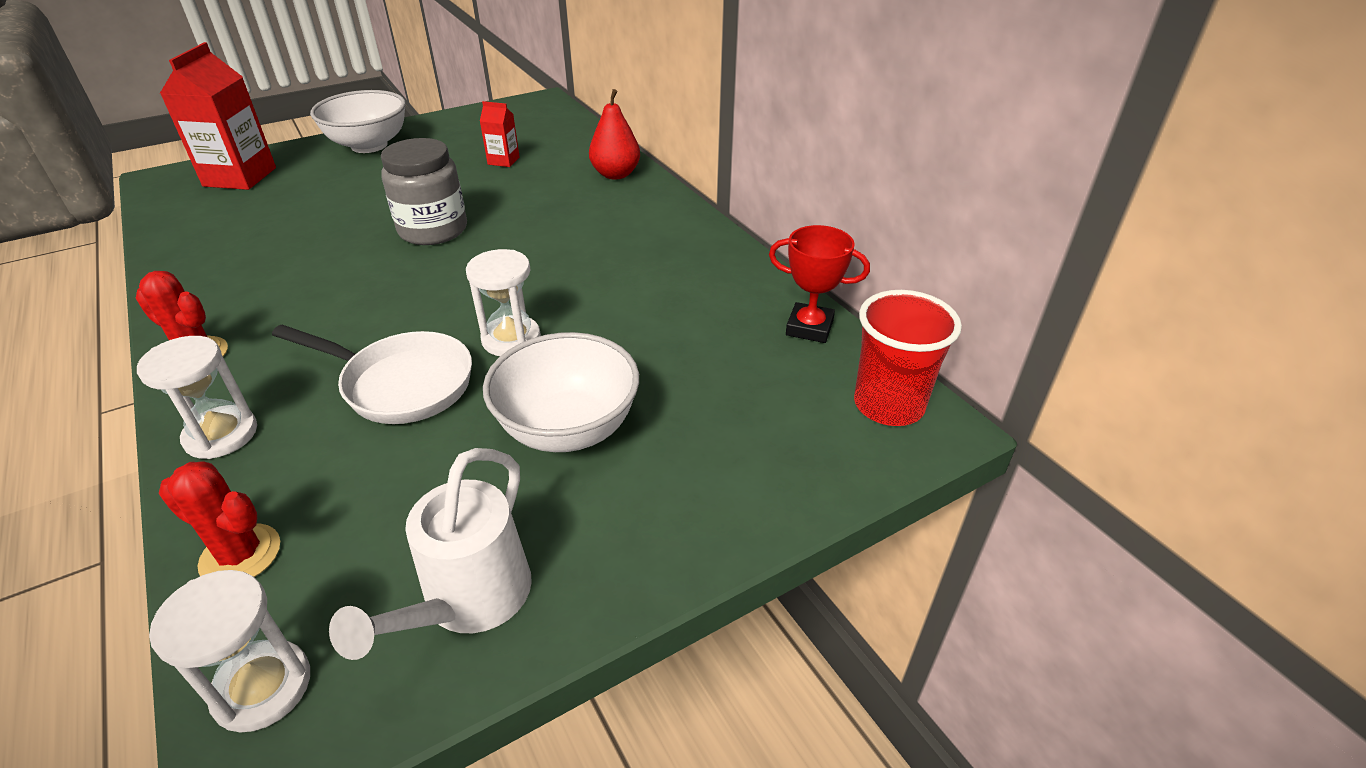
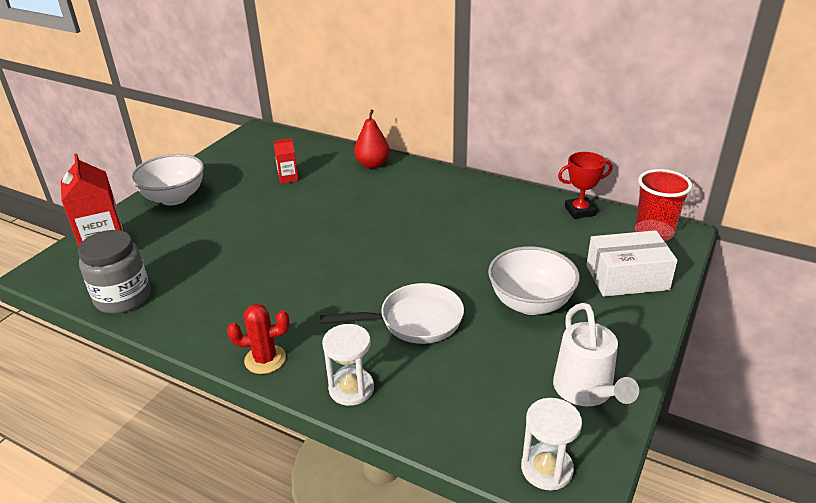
camera: 30 degrees left, 5 degrees down
red cactus [159,462,280,577] -> none
grey jar [381,138,467,245] -> grey jar moved to [78,230,150,314]
white hourglass [466,249,541,356] -> none
none -> white box [586,230,678,297]

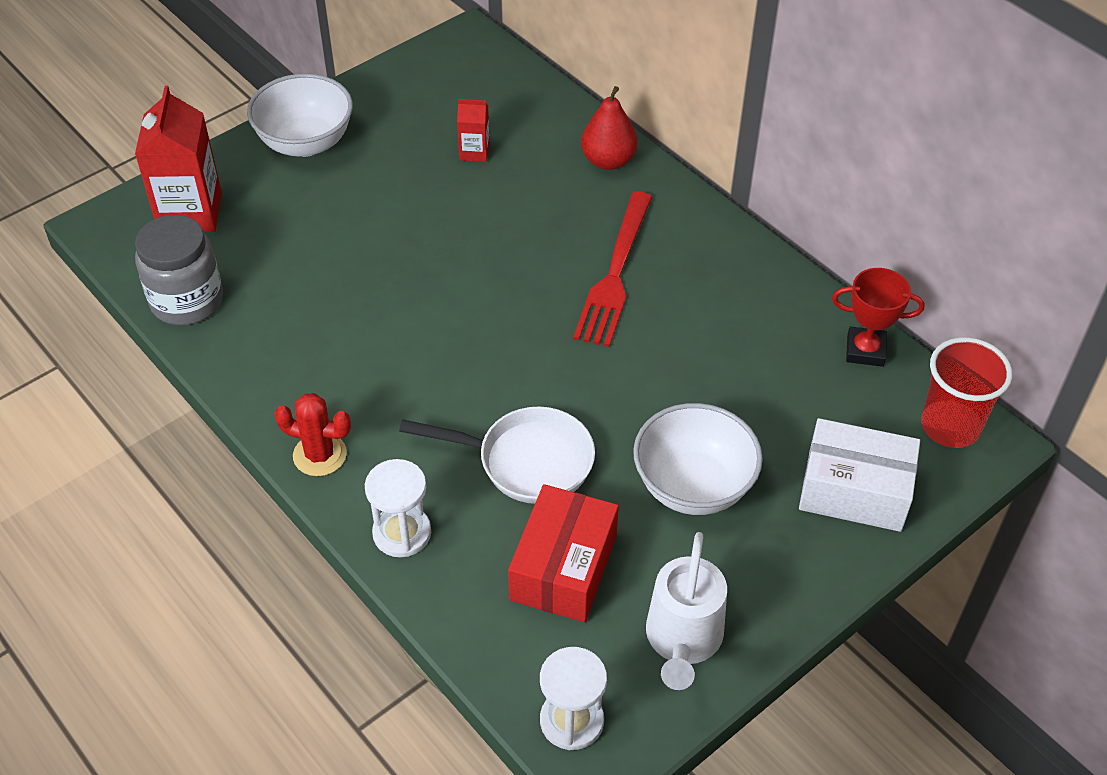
camera: 20 degrees right, 15 degrees up
none -> red box [508,484,619,622]
none -> red fork [573,191,652,347]

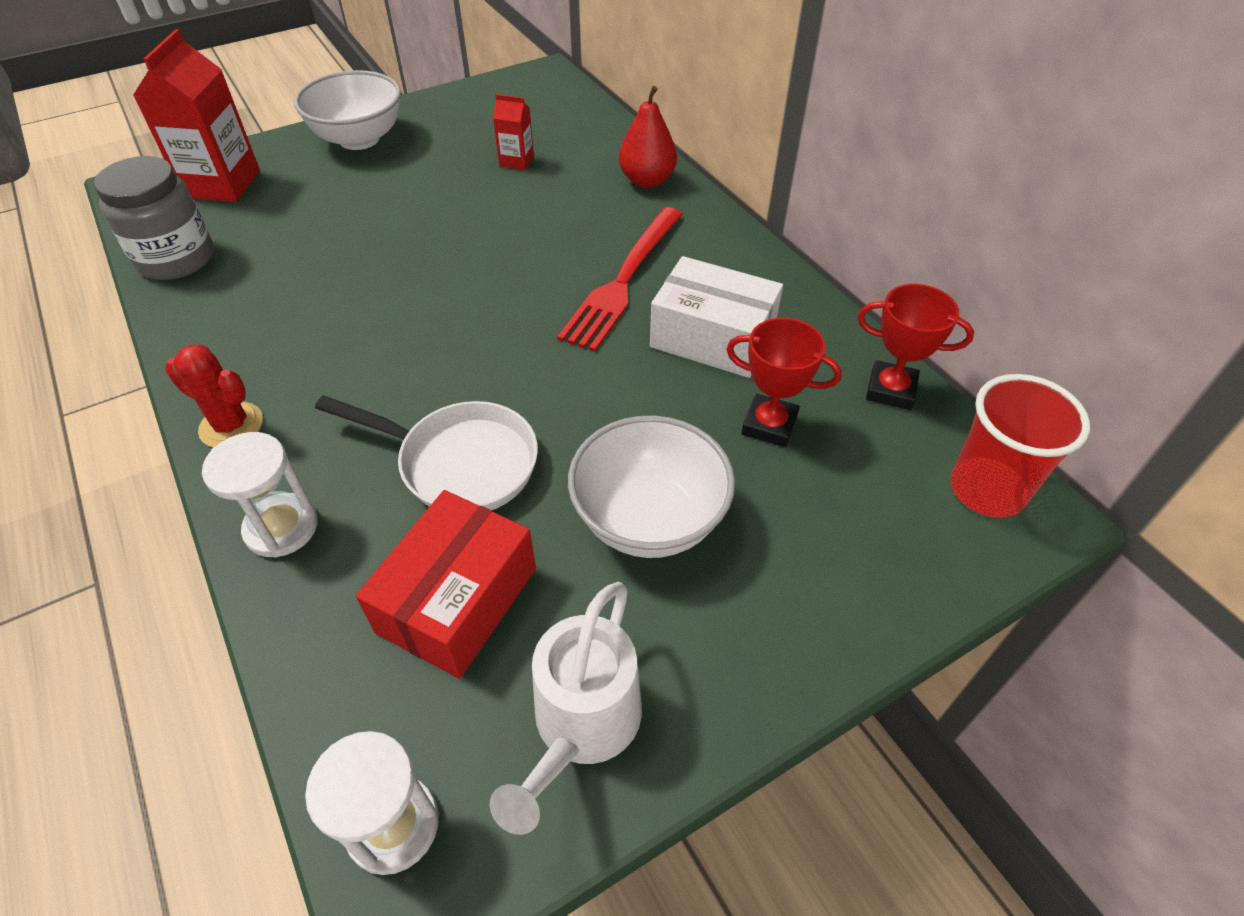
camera: 10 degrees right, 0 degrees up
white box [799,418,920,532] -> white box moved to [650,256,783,378]
none -> red trophy [726,318,842,447]

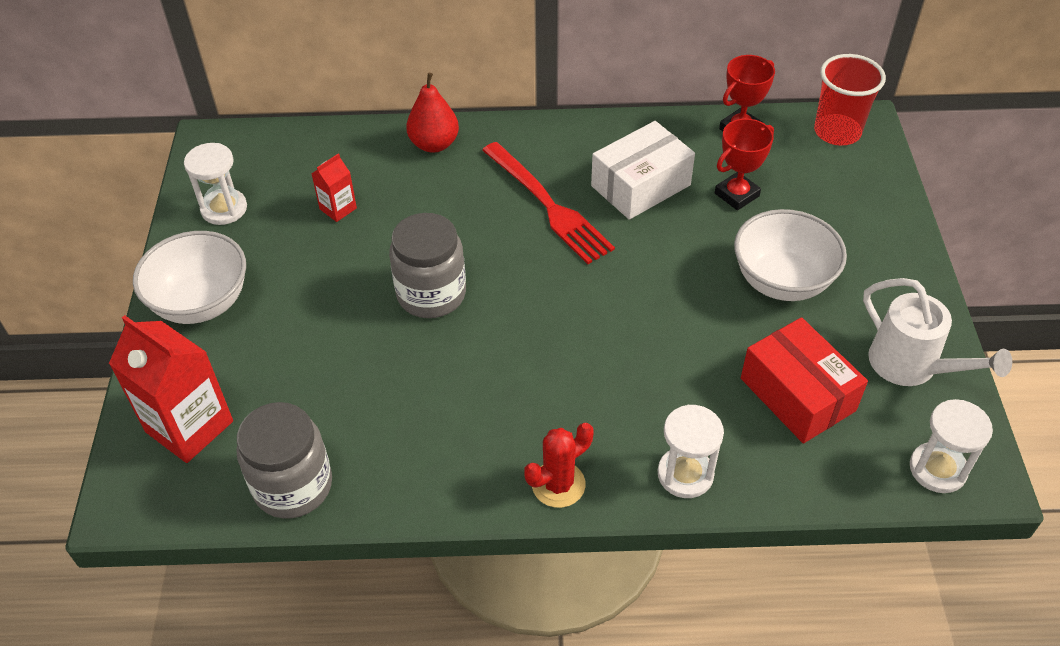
camera: 60 degrees left, 0 degrees up
white pan [315,395,538,510] -> none
none -> white hourglass [184,143,247,225]
none -> grey jar [389,213,466,318]

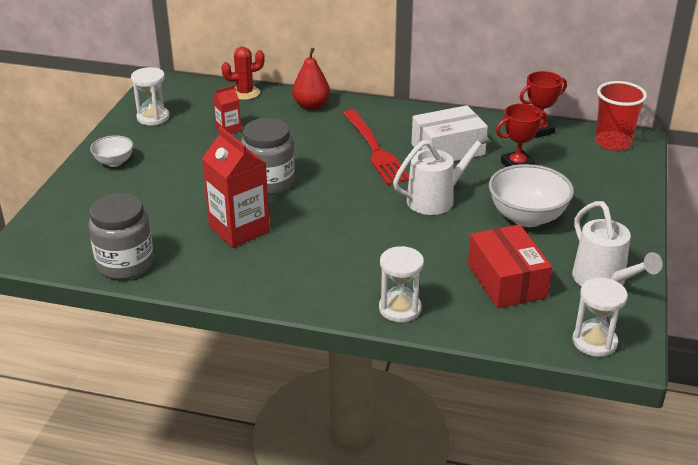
camera: 15 degrees right, 15 degrees down
red carton [109,315,233,463] -> red carton moved to [202,127,270,248]
white bowl [133,231,246,324] -> white bowl [90,135,133,167], size x0.55
red cactus [524,423,594,508] -> red cactus moved to [221,47,265,100]
none -> white watering can [393,130,492,215]

